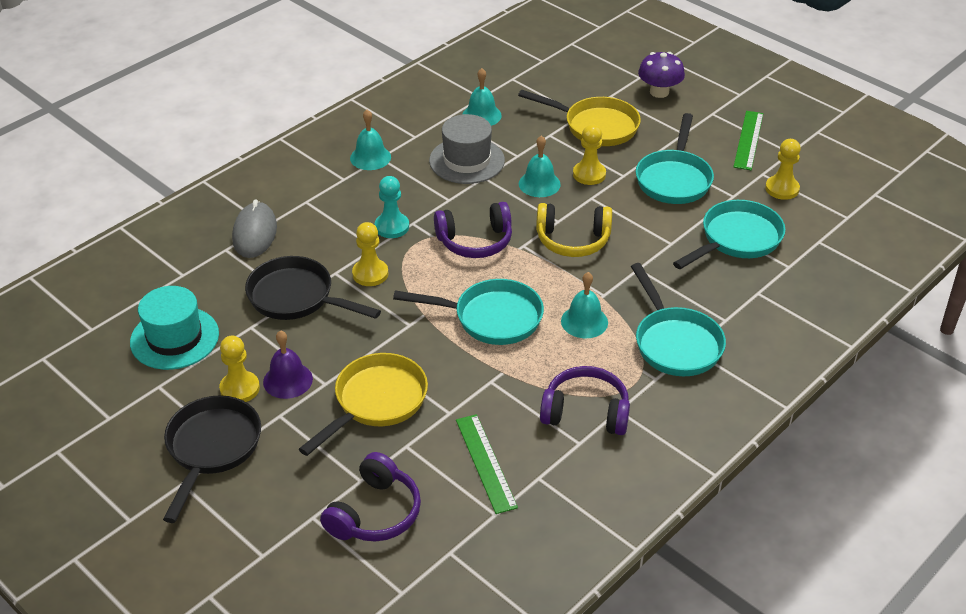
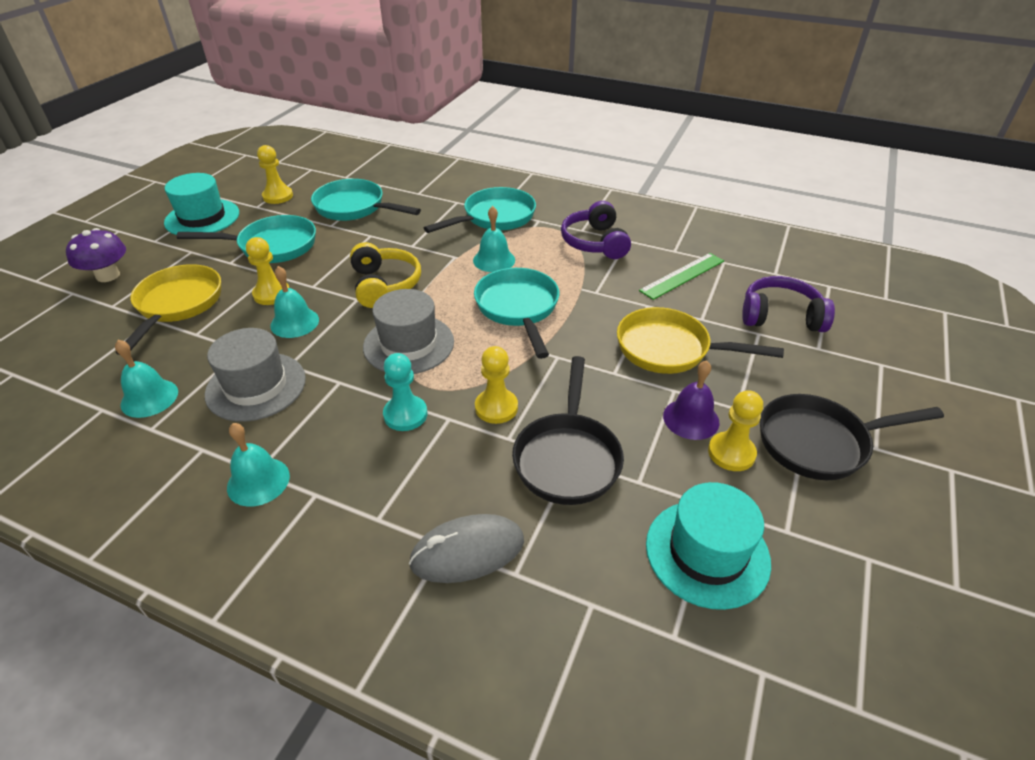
camera: 110 degrees left, 0 degrees up
purple headphones [434,202,512,258] -> grey hat [363,289,454,374]
green ruler [733,111,763,170] -> turquoise hat [164,173,239,235]

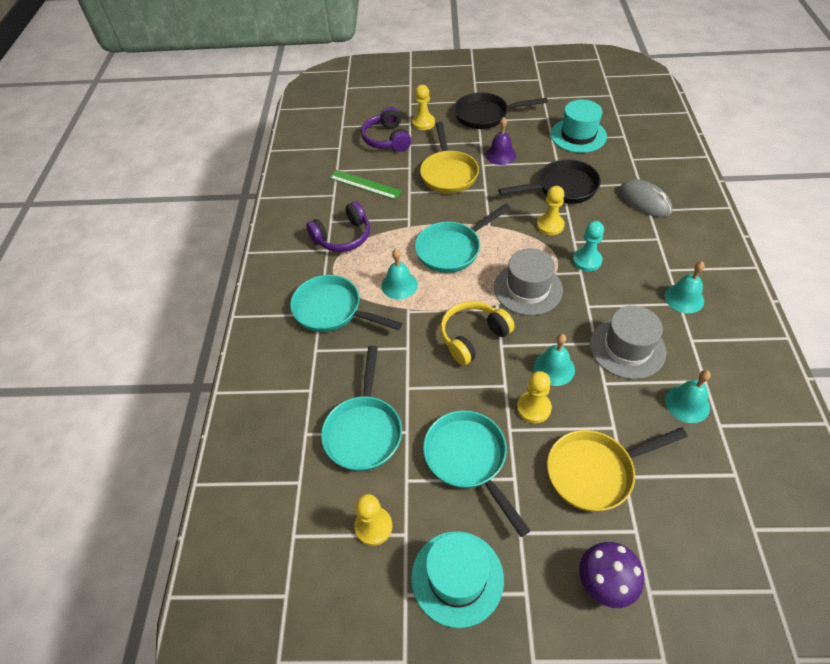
camera: 110 degrees left, 10 degrees up
yellow pawn [708,390,763,471] -> yellow pawn moved to [412,85,435,130]
black pan [760,394,944,480] -> black pan turned 120 degrees clockwise [454,92,548,129]

